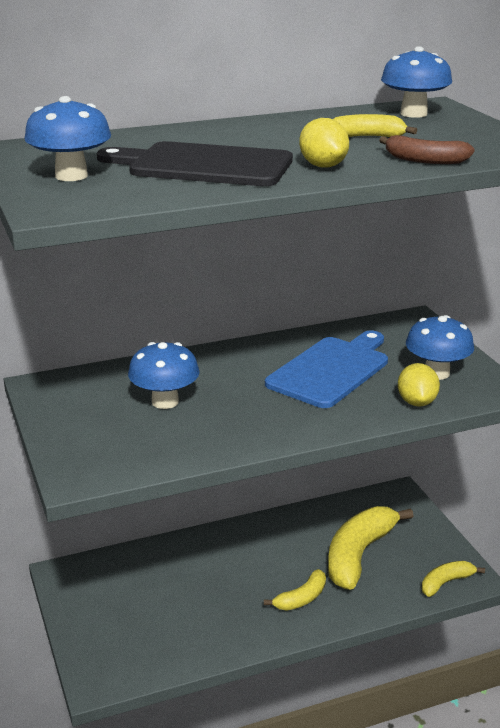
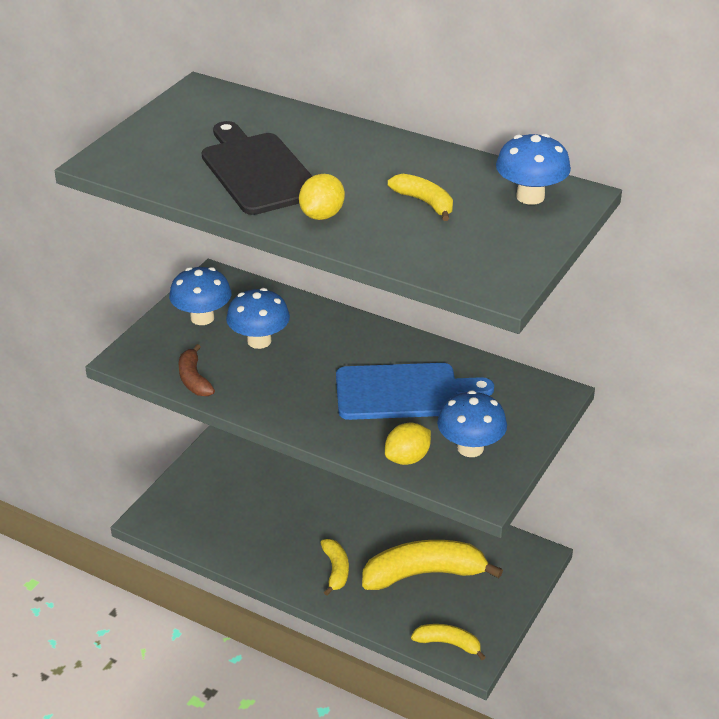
camera: 50 degrees right, 10 degrees up
blue mushroom [24,96,111,181] -> blue mushroom moved to [169,267,231,325]
yellow banana [264,569,326,611] -> yellow banana turned 105 degrees counterclockwise [321,539,349,595]
brown banana [379,135,475,164] -> brown banana moved to [179,344,215,396]

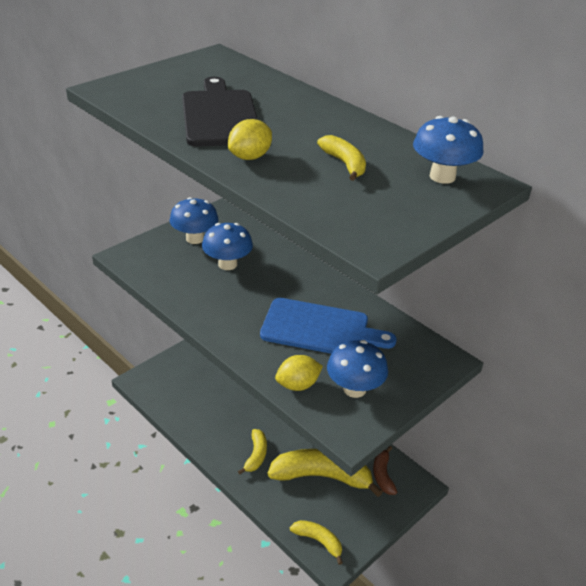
camera: 15 degrees right, 0 degrees up
brown banana [179,344,215,396] -> brown banana moved to [373,446,397,495]

